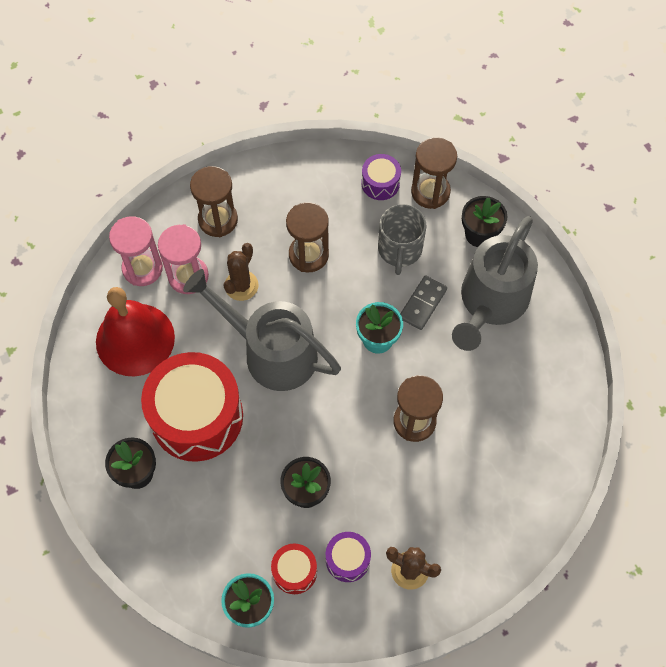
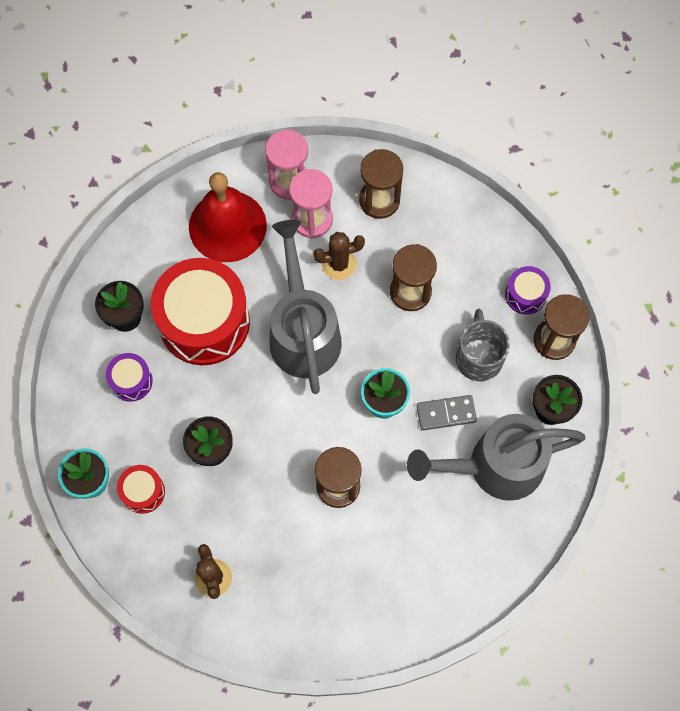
camera: 50 degrees right, 5 degrees up
purple drum [326,532,371,582] -> purple drum moved to [106,353,153,402]
grey mug [378,204,426,275] -> grey mug turned 120 degrees clockwise [456,309,510,382]

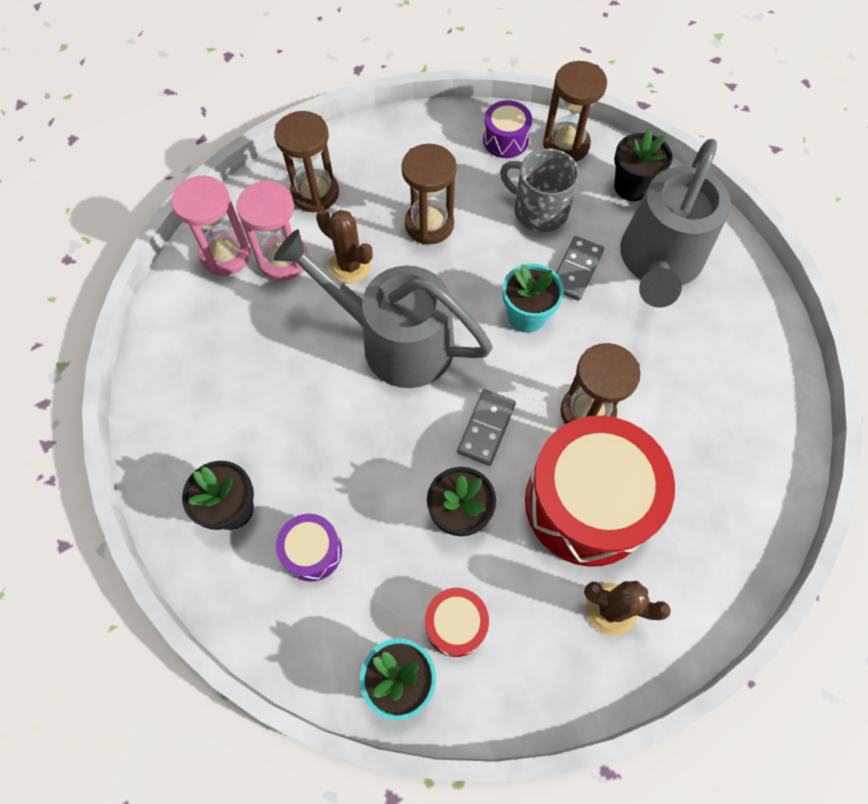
camera: 55 degrees left, 5 degrees down
red drum [151,258,250,365] -> red drum moved to [525,416,675,567]
red bell [189,172,267,262] -> none
brown cactus [314,232,365,280] -> brown cactus turned 75 degrees counterclockwise [316,210,373,283]
none -> grey domino [457,389,516,466]

